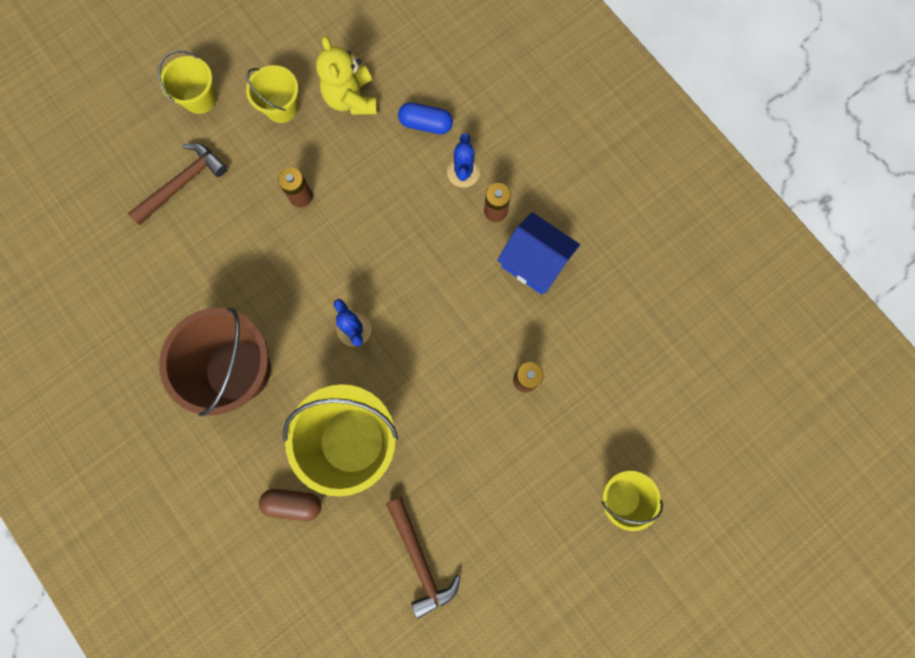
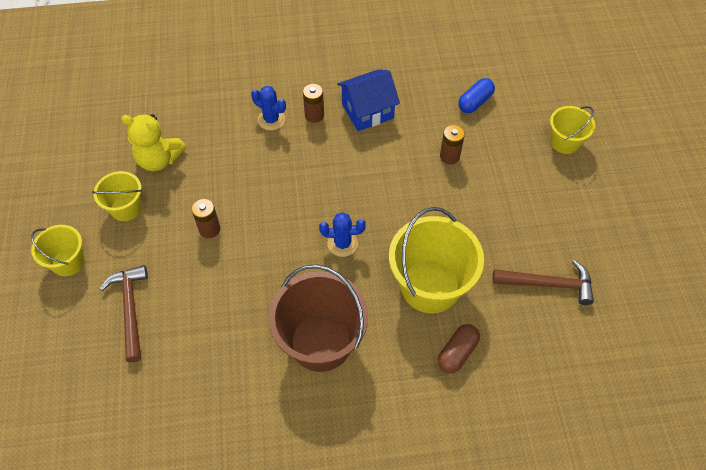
camera: 60 degrees left, 20 degrees down
blue capsule [398,102,453,134] -> blue capsule moved to [458,78,495,113]

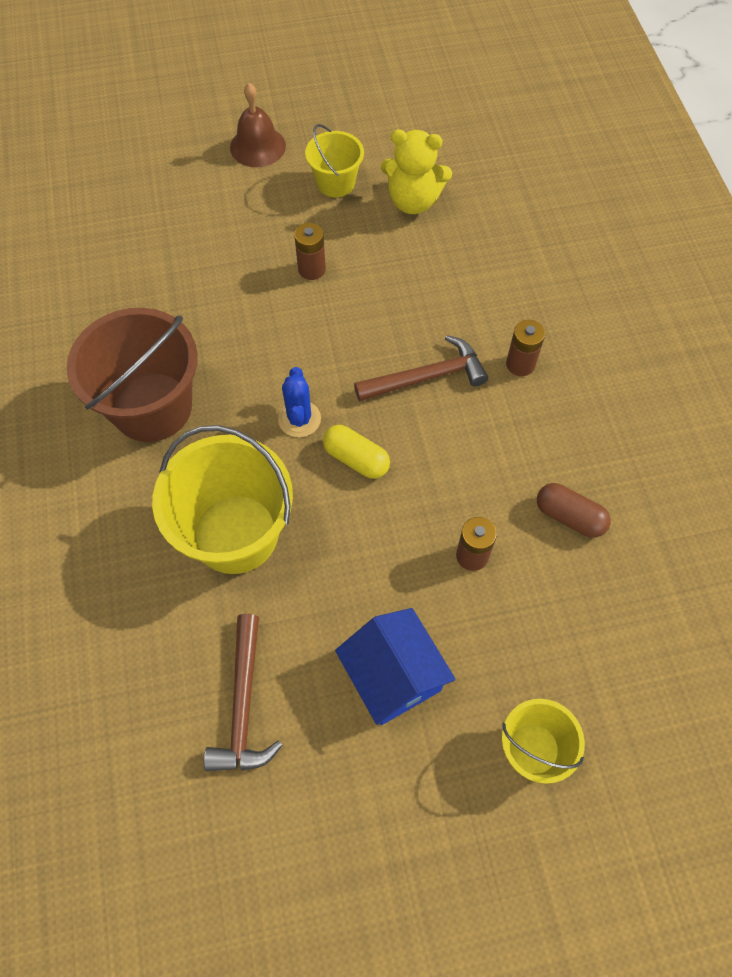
camera: 85 degrees right, 5 degrees up
yellow bucket [31,225,84,276] -> brown bell [230,83,286,167]
brown hammer [100,265,148,362] -> brown hammer moved to [354,335,488,402]
yellow teddy bear [121,114,186,171] -> yellow teddy bear turned 90 degrees counterclockwise [381,129,452,214]
blue cactus [251,86,286,131] -> none
blue house [337,69,400,131] -> blue house moved to [335,608,456,725]
brown capsule [438,324,480,373] -> brown capsule moved to [537,483,611,538]
blue capsule [458,78,495,113] -> none
none -> yellow capsule [323,425,390,479]

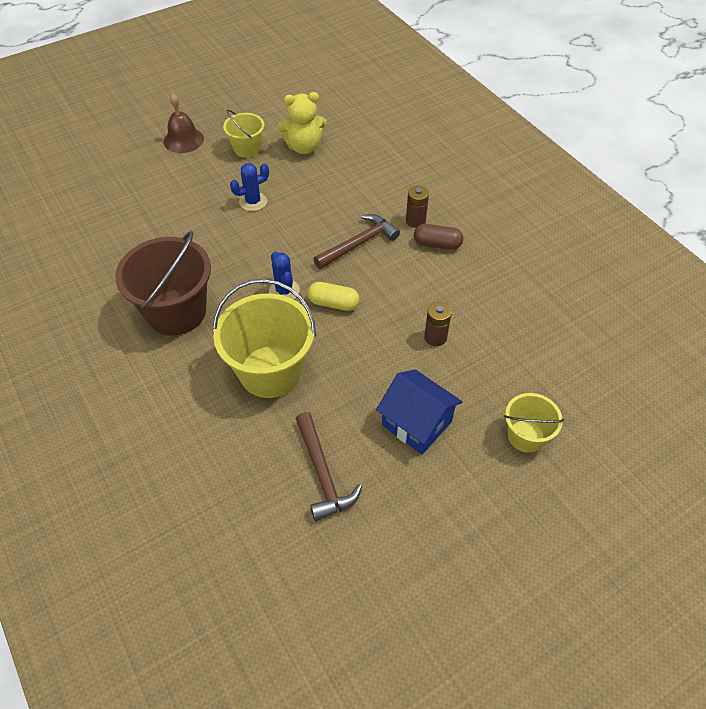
camera: 20 degrees left, 10 degrees down
brown battery [294,223,326,280] -> blue cactus [230,163,269,211]
brown capsule [537,483,611,538] -> brown capsule moved to [414,224,463,250]

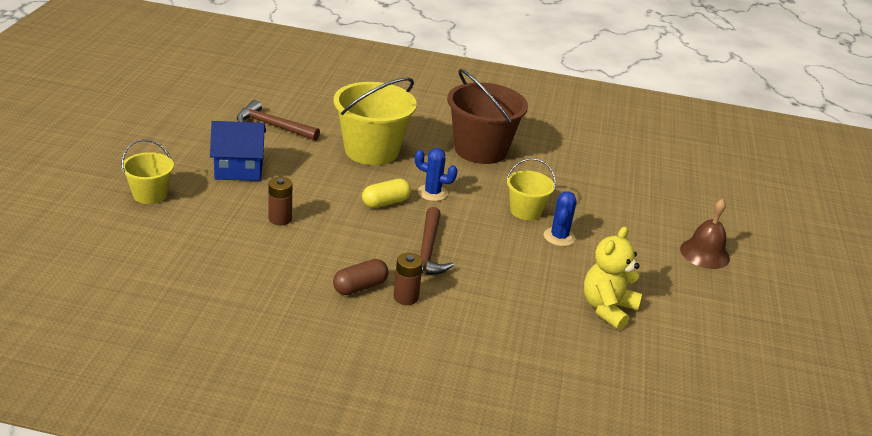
camera: 130 degrees right, 20 degrees down
yellow bucket [223,110,265,158] -> yellow bucket moved to [507,158,556,220]

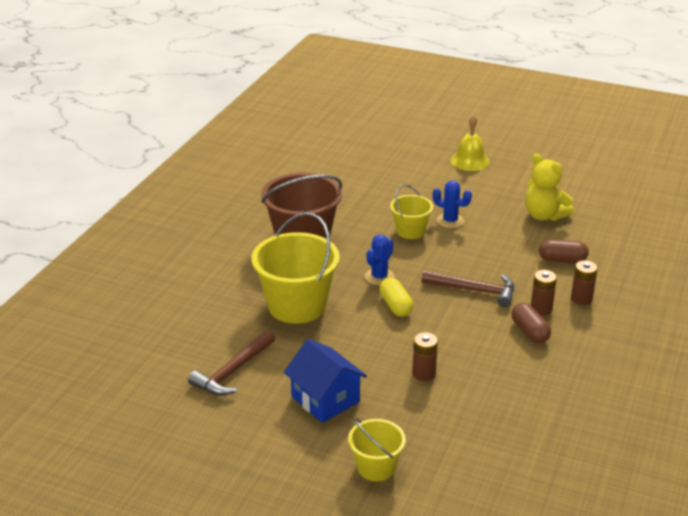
camera: 75 degrees left, 0 degrees up
blue house [210,121,266,181] -> blue house turned 45 degrees counterclockwise [284,339,367,423]
brown bell [680,199,730,269] -> yellow bell [451,114,490,171]
none -> brown capsule [539,240,589,263]
none -> brown battery [571,260,598,305]

